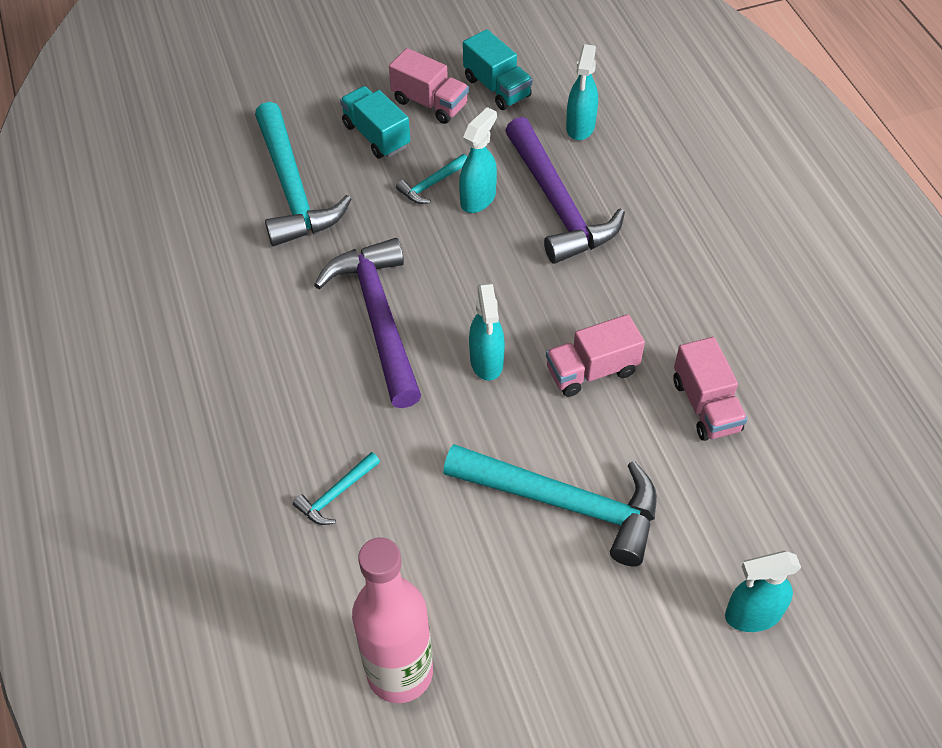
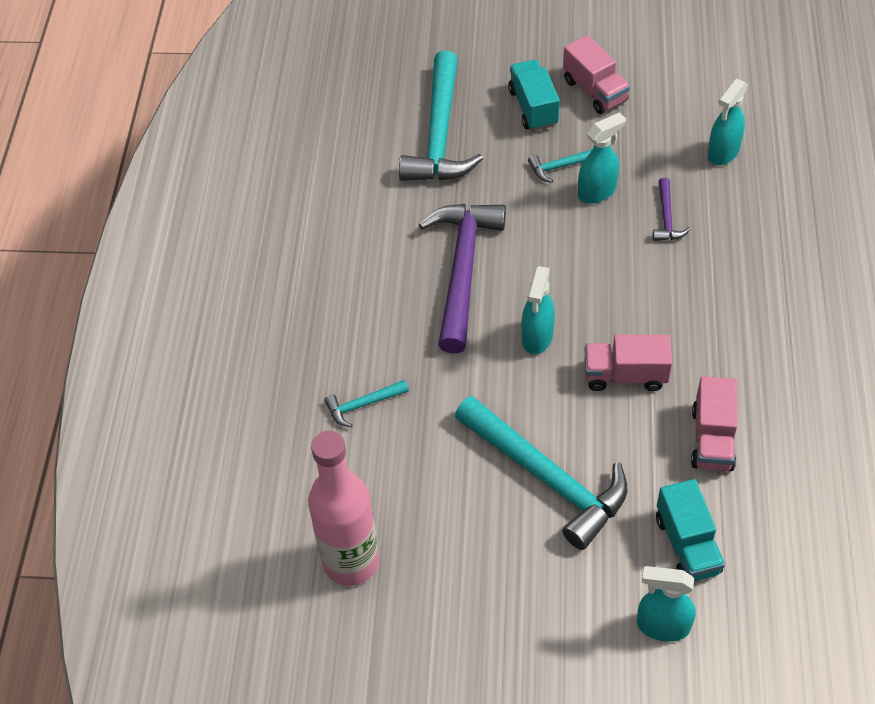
camera: 25 degrees right, 0 degrees up
turquoise truck [463,29,533,110] -> turquoise truck moved to [656,479,725,581]
purple hammer [505,117,625,264] -> purple hammer [653,178,690,241], size x0.44

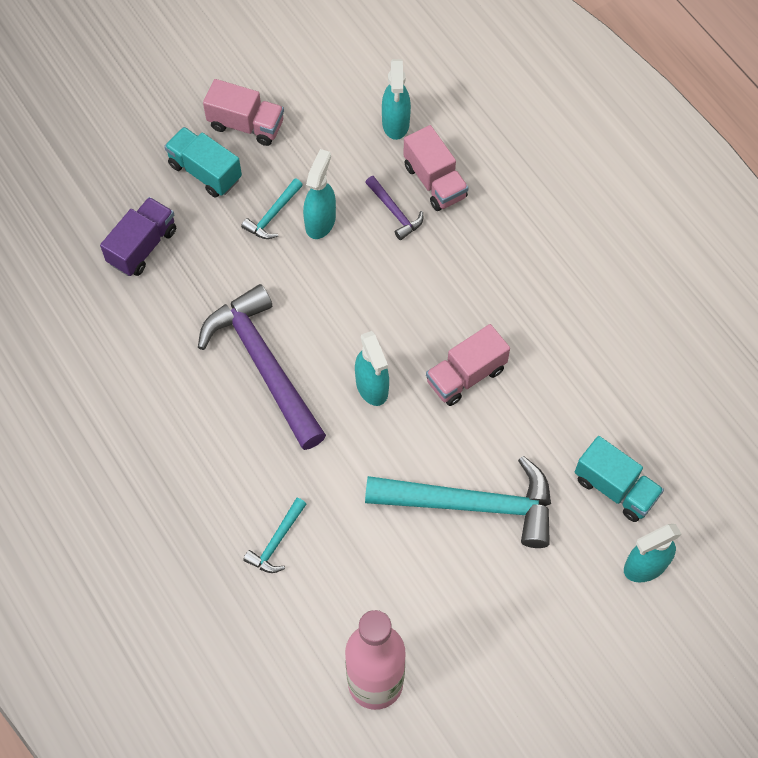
camera: 40 degrees left, 10 degrees up
turquoise hammer [399,51,483,181] -> purple truck [100,197,176,276]
pink truck [691,376,737,471] -> pink truck moved to [403,125,469,211]

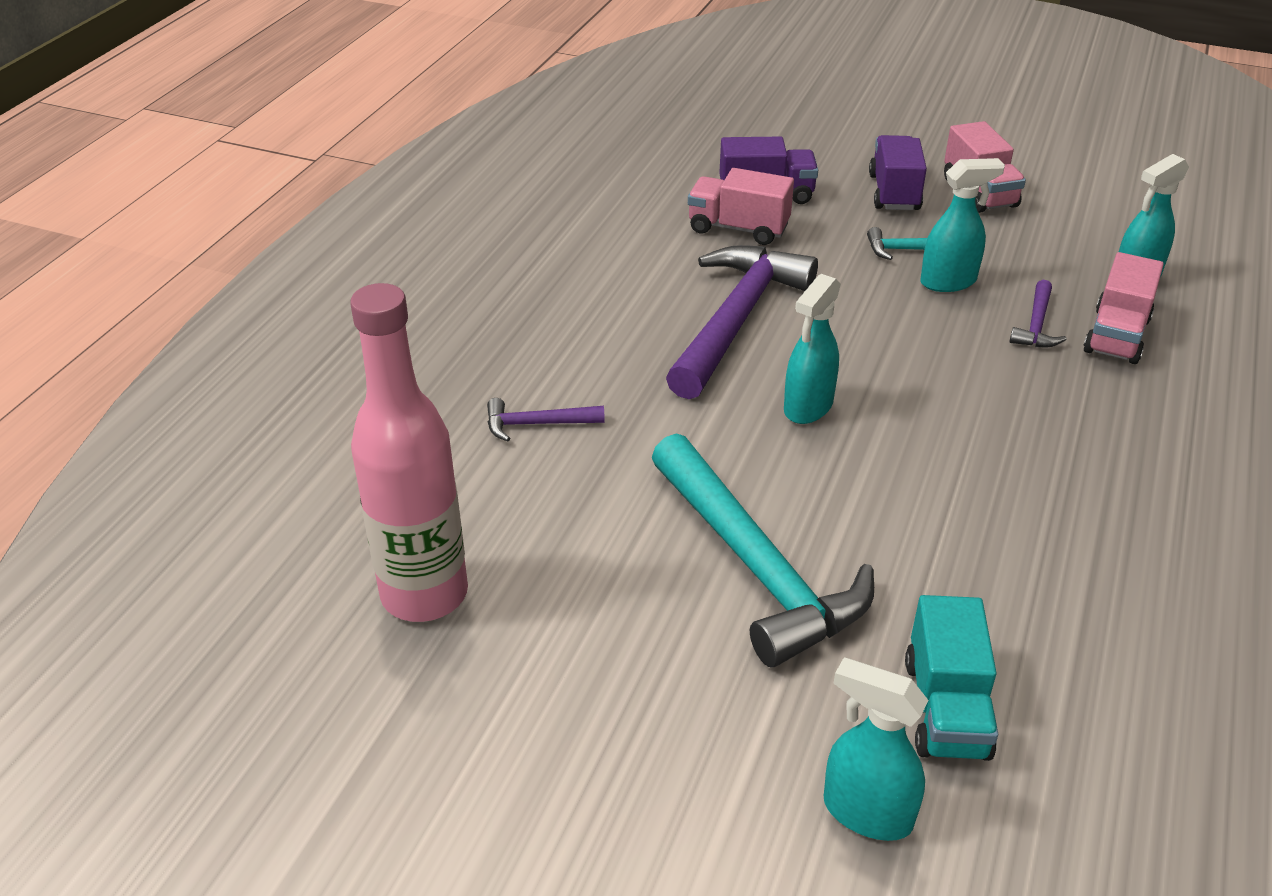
camera: 55 degrees right, 25 degrees down
turquoise truck [164,127,242,198] -> purple truck [869,135,927,210]
turquoise hammer [243,498,306,573] -> purple hammer [487,398,605,442]
pink truck [426,324,510,406] -> pink truck moved to [688,168,794,245]

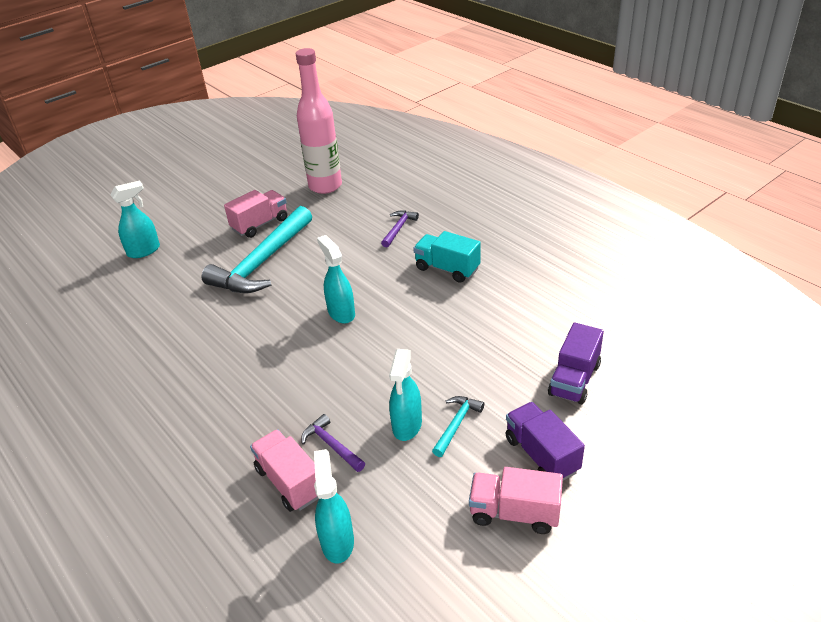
camera: 120 degrees right, 0 degrees up
turquoise hammer [652,434,874,668] -> turquoise hammer turned 60 degrees counterclockwise [202,206,312,293]
purple hammer [666,245,818,399] -> none
pink truck [688,168,794,245] -> pink truck moved to [224,190,287,238]
purple truck [869,135,927,210] -> purple truck turned 150 degrees counterclockwise [505,402,585,481]
turquoise truck [905,595,998,761] -> turquoise truck moved to [413,231,481,283]

